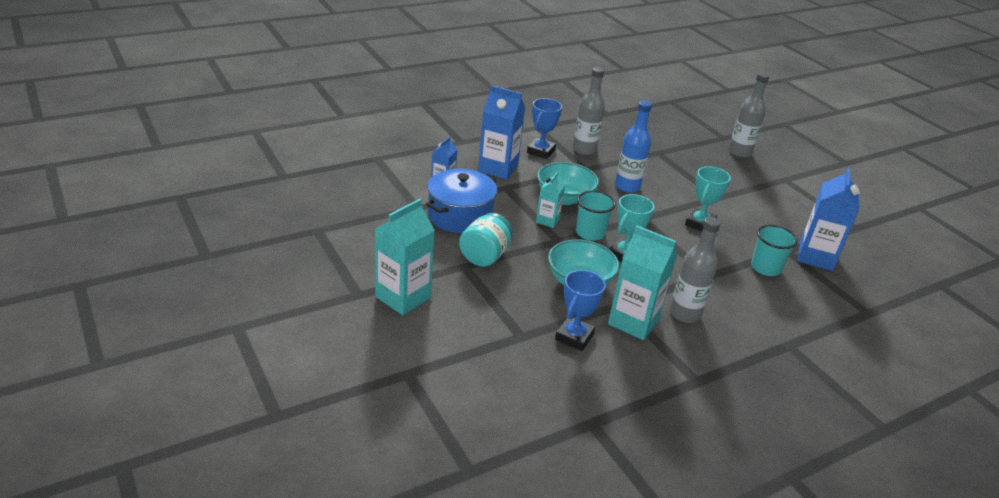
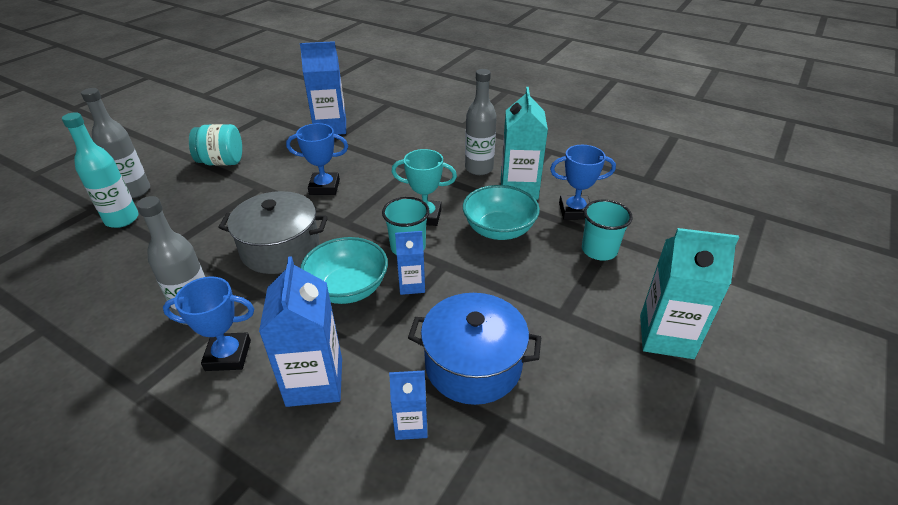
camera: 115 degrees left, 5 degrees up
turquoise jar [459,213,513,267] -> turquoise jar moved to [189,124,242,166]
turquoise carton [536,171,565,228] -> blue carton [395,231,425,295]
blue bottle [615,101,652,193] -> grey pot [218,191,328,274]
turquoise trophy [685,166,731,231] -> blue trophy [286,123,348,195]
turquoise cup [751,225,798,276] -> turquoise cup moved to [582,200,633,261]
none -> turquoise bottle [62,112,139,228]

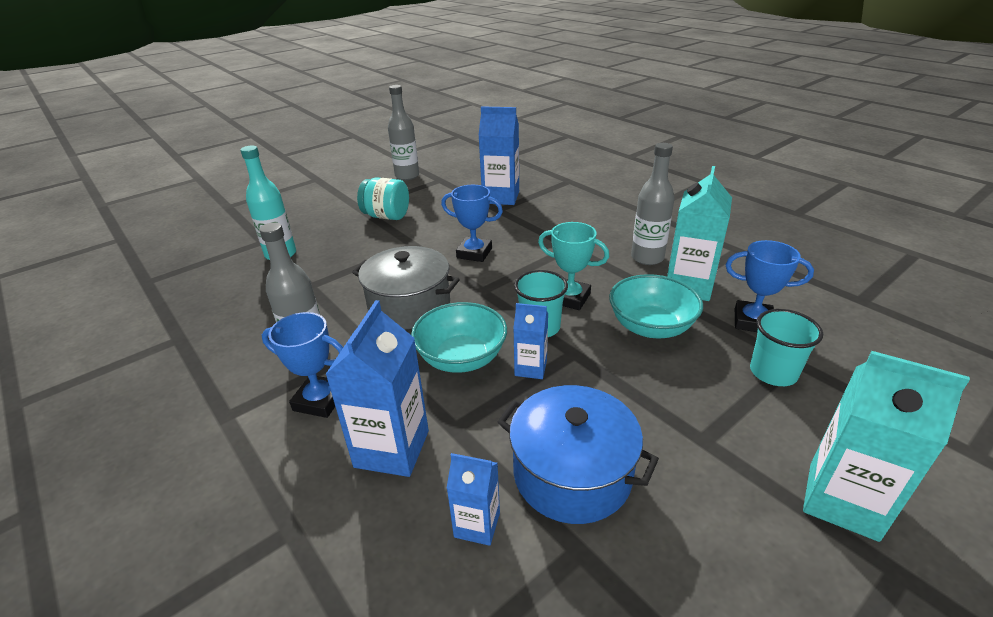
camera: 20 degrees right, 5 degrees down
grey bottle [81,88,150,198] -> grey bottle moved to [388,85,419,180]

